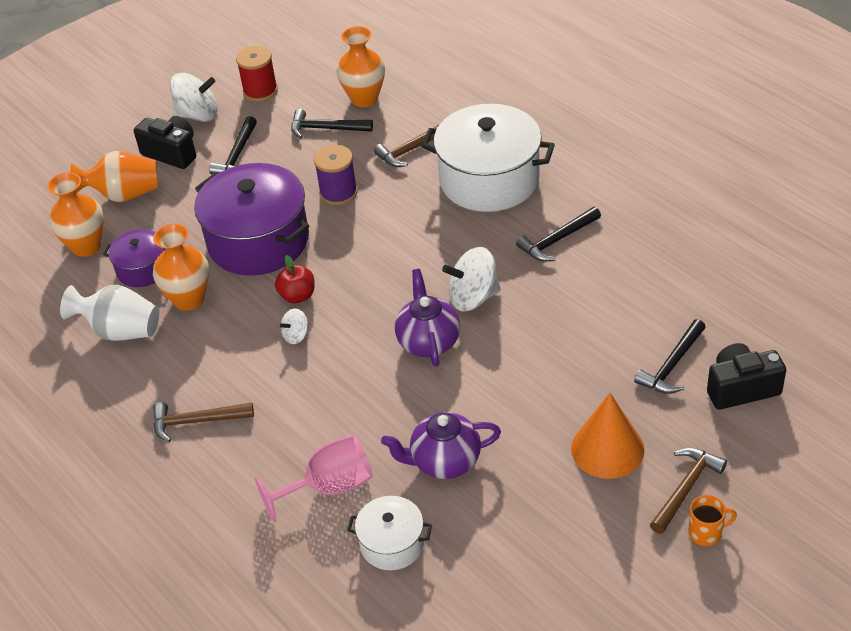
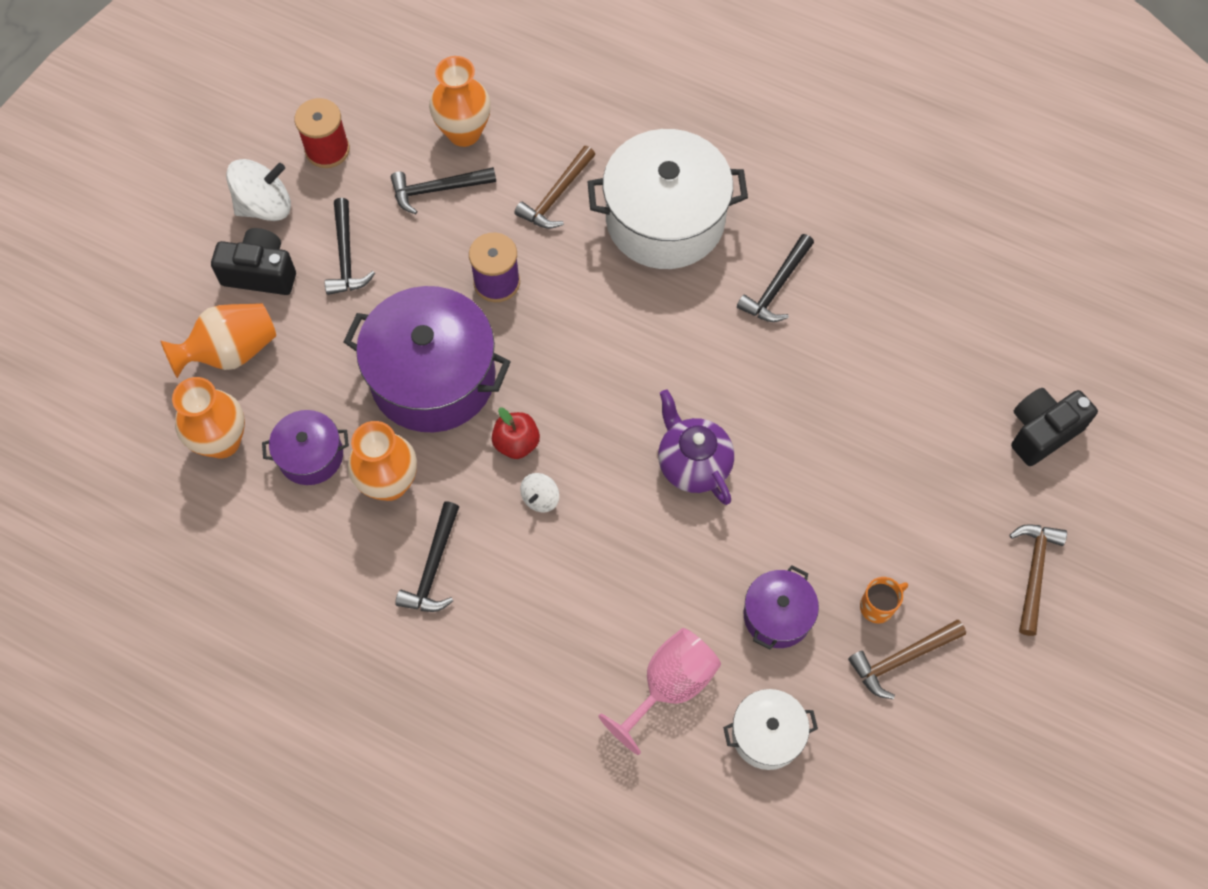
camera: 25 degrees left, 20 degrees up
white vase [60,285,159,341] -> none
brown hammer [153,402,254,442] -> brown hammer moved to [848,620,966,699]
purple teapot [381,412,501,479] -> purple pot [744,565,819,649]
white spinning top [442,247,501,311] -> none
orange cone [571,393,644,479] -> none
black hammer [634,319,706,394] -> black hammer moved to [395,502,459,612]
orange mug [688,495,737,546] -> orange mug moved to [860,577,908,623]

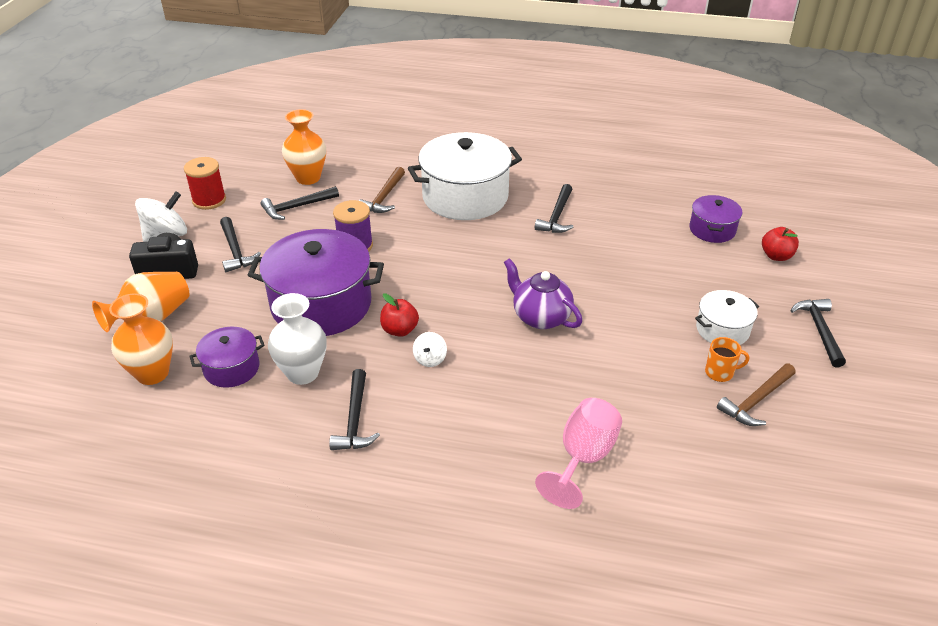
camera: 15 degrees left, 25 degrees down
orange vase [348,421,417,501] -> white vase [268,293,327,385]
white pot [723,689,818,770] -> white pot moved to [695,290,759,345]
purple pot [744,565,819,649] -> purple pot moved to [689,195,742,243]
orange mug [860,577,908,623] -> orange mug turned 45 degrees clockwise [705,337,749,382]
brown hammer [1009,524,1067,636] -> black hammer [790,299,846,367]
black camera [1011,388,1098,466] -> red apple [762,227,799,261]

